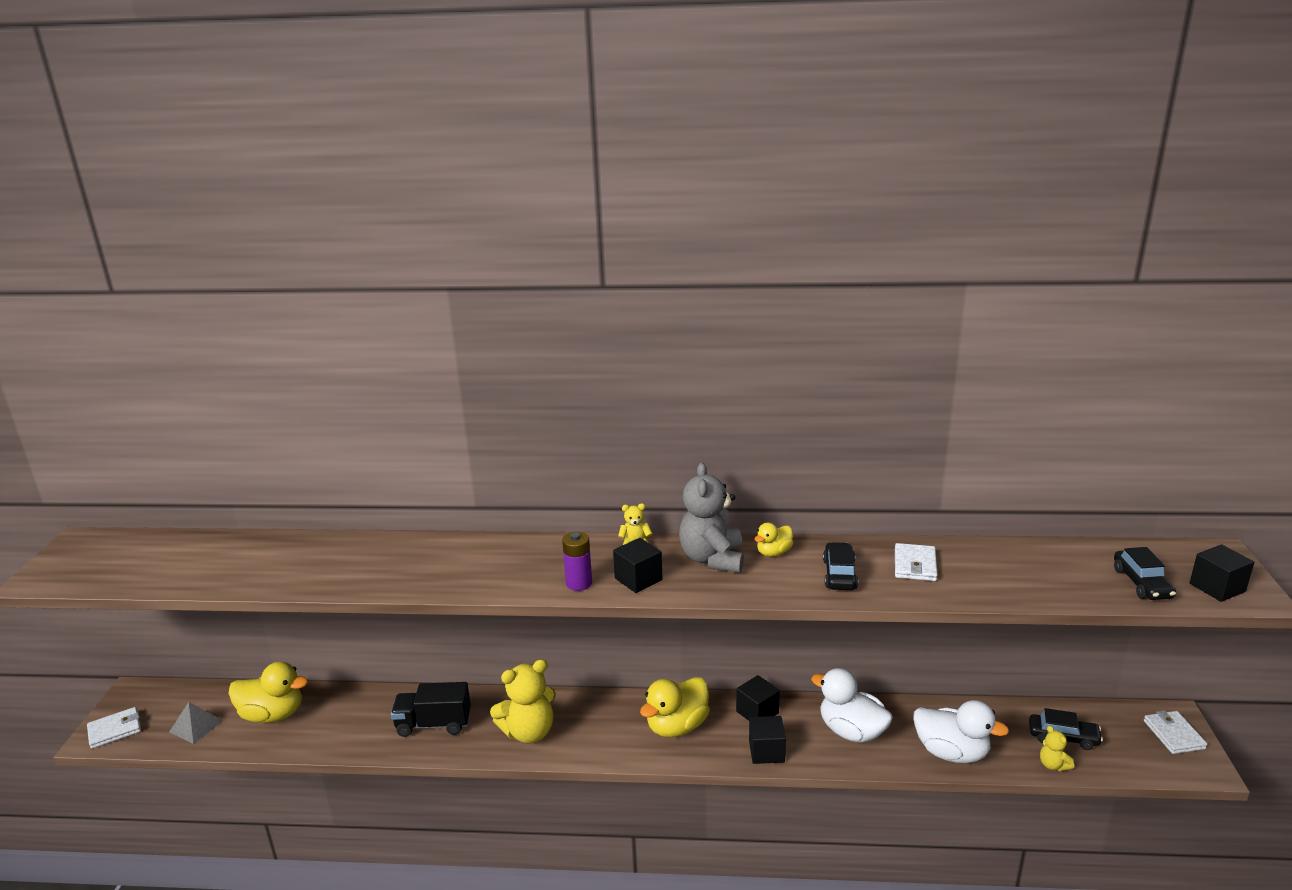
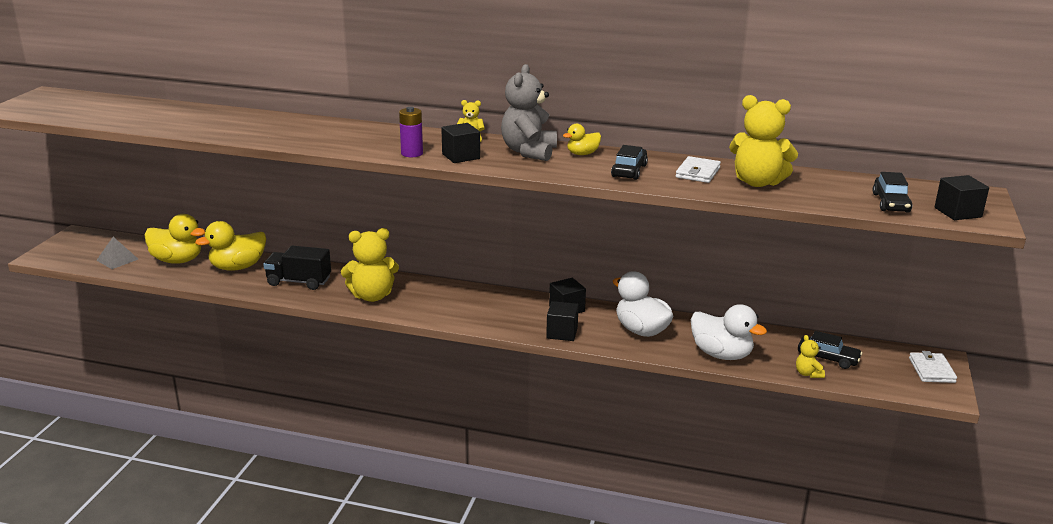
camera: 10 degrees right, 0 degrees up
white wallet [87,707,141,749] -> none
yellow duck [640,677,710,738] -> yellow duck moved to [195,221,266,271]
none -> yellow teddy bear [729,95,798,187]

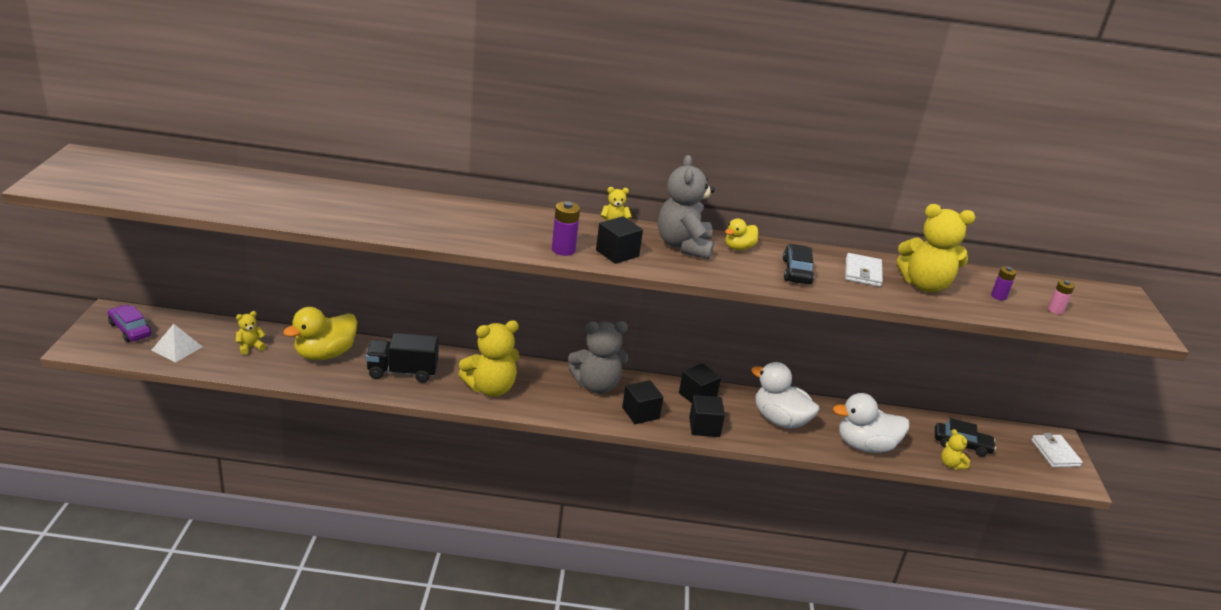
camera: 15 degrees left, 5 degrees up
grey pyramid [96,237,138,269] -> white pyramid [152,324,203,362]
yellow duck [144,214,205,264] -> yellow teddy bear [236,311,266,355]
white duck [691,304,767,360] -> white duck turned 150 degrees clockwise [833,393,910,453]
black car [872,172,912,213] -> pink battery [1048,280,1075,314]
black cube [935,175,989,220] -> black cube moved to [622,380,663,424]
none -> purple car [107,305,152,342]
none -> grey teddy bear [568,321,628,394]
none -> purple battery [991,266,1016,301]

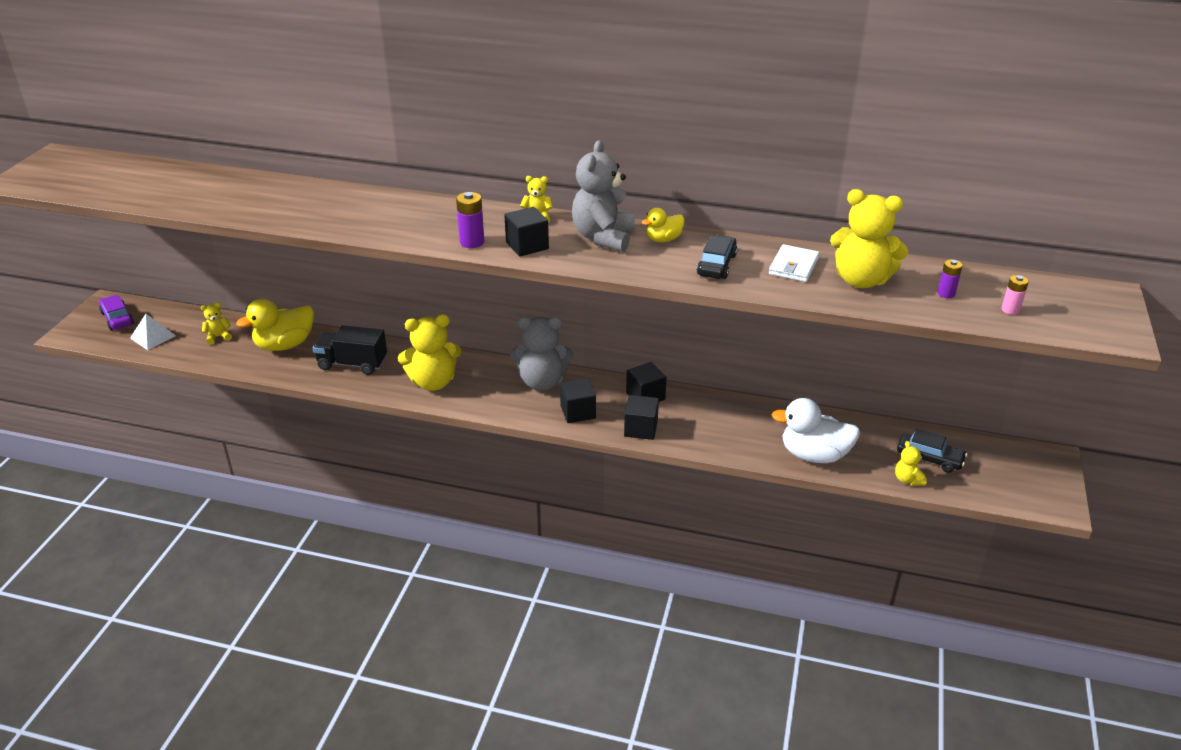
camera: 15 degrees right, 5 degrees up
white duck [751,362,820,429] -> none
white wallet [1031,433,1083,467] -> none

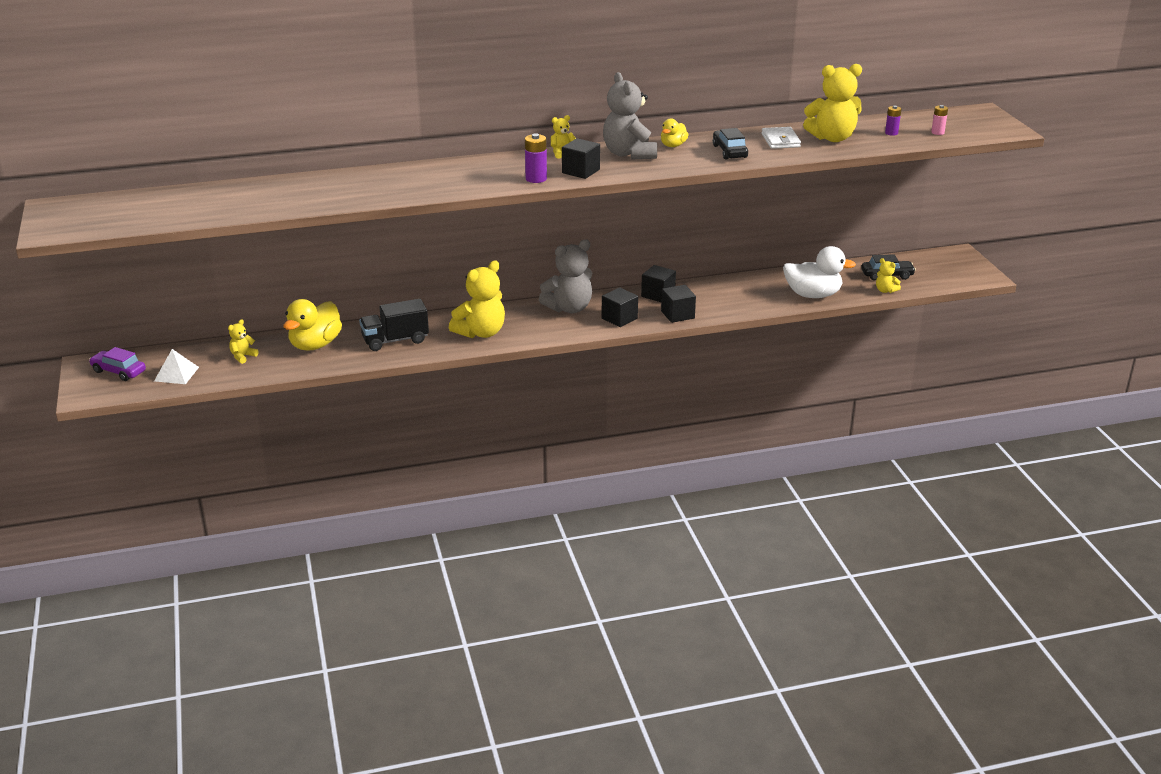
camera: 30 degrees left, 5 degrees down
white duck [772,398,860,463] -> white duck turned 150 degrees counterclockwise [783,246,856,298]

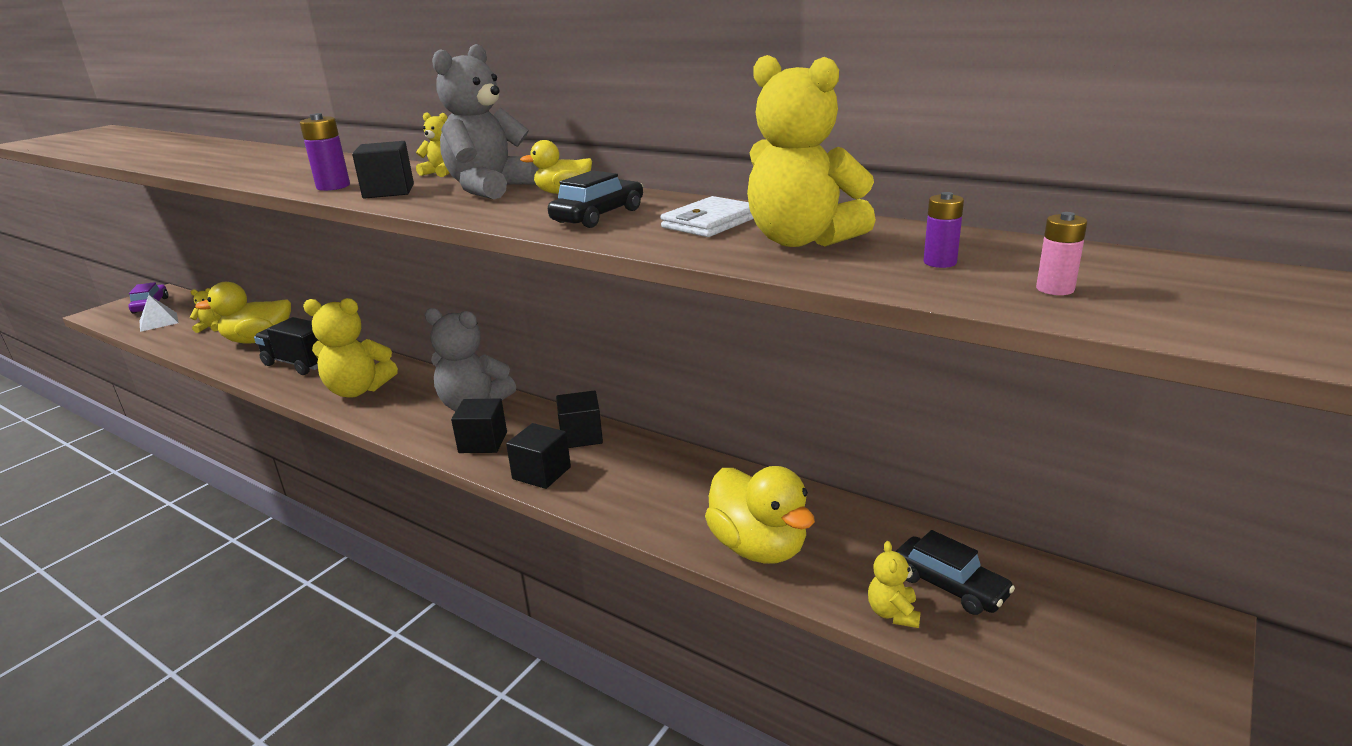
camera: 50 degrees right, 5 degrees down
white duck [783,246,856,298] -> yellow duck [705,466,815,563]

